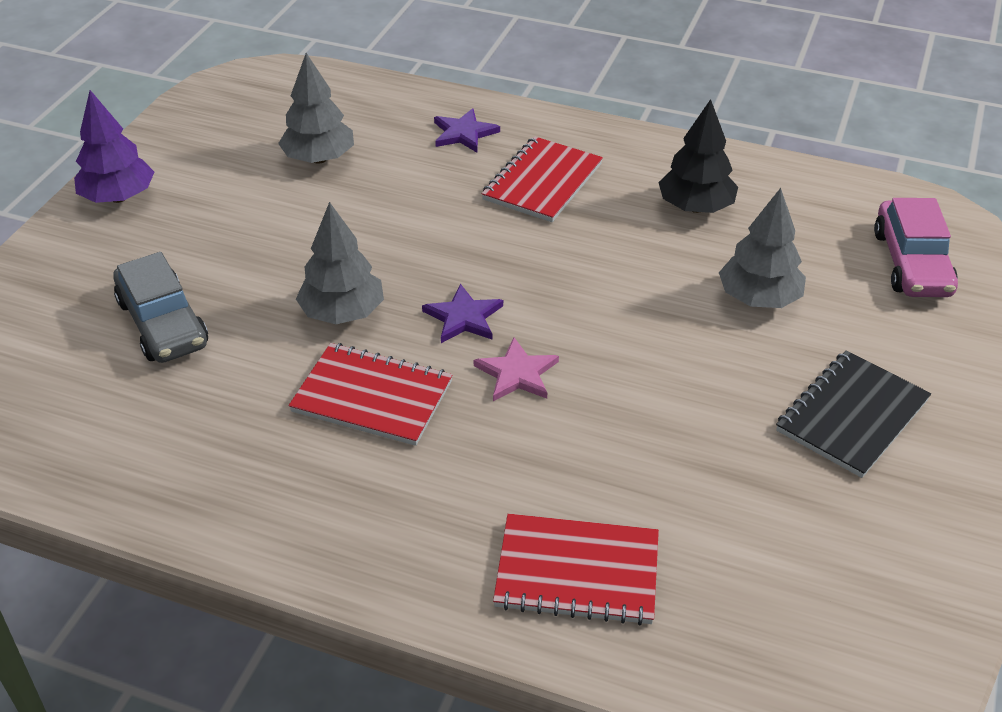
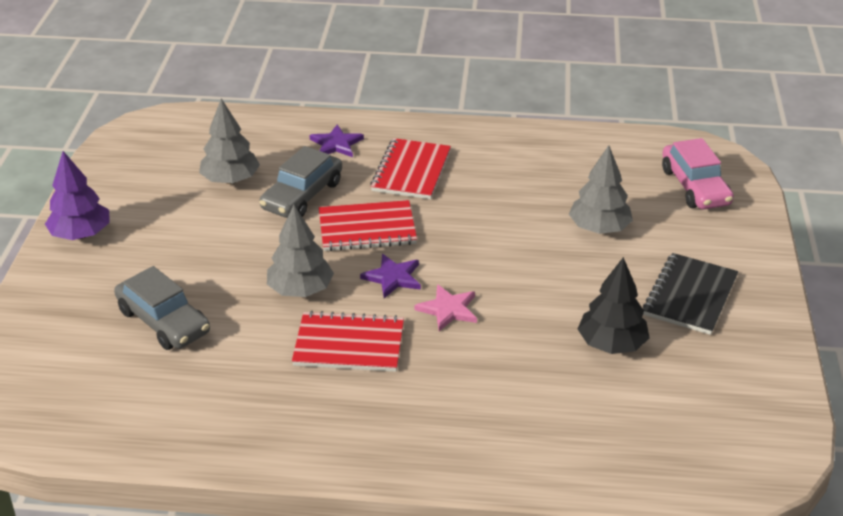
camera: 15 degrees left, 5 degrees down
red notebook [493,514,659,625] -> red notebook moved to [319,200,417,251]
black tree [658,99,738,213] -> black tree moved to [578,257,650,354]
none -> grey car [260,146,342,218]

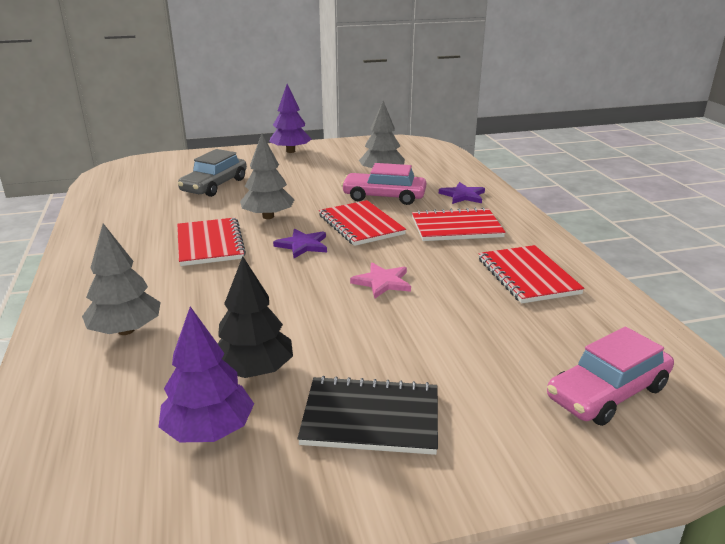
camera: 70 degrees right, 10 degrees down
grey car [260,146,342,218] -> pink car [341,163,426,205]
pink star [415,284,477,331] -> pink star moved to [350,263,411,298]
grey tree [569,145,633,234] -> grey tree moved to [82,223,161,335]
none -> purple tree [159,306,254,442]
none -> red notebook [479,245,585,304]

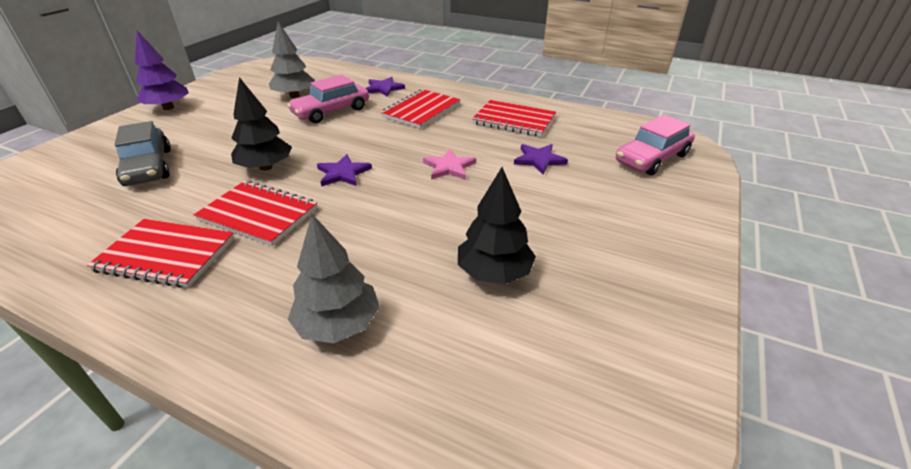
camera: 50 degrees left, 10 degrees up
purple tree [159,306,254,442] -> none
grey tree [240,134,294,219] -> black tree [231,77,292,171]
black notebook [297,376,438,455] -> none
red notebook [319,200,406,246] -> red notebook moved to [87,219,234,288]
pink car [547,327,674,426] -> pink car turned 45 degrees clockwise [616,115,695,175]
none -> purple star [514,144,568,174]

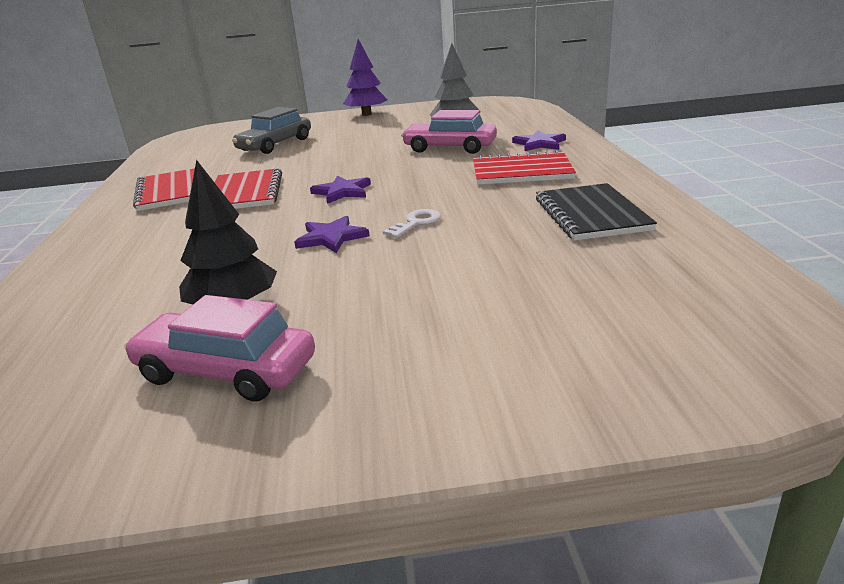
camera: 60 degrees right, 10 degrees down
black tree [231,77,292,171] -> none
grey tree [288,214,380,343] -> none
pink star [423,149,476,180] -> white key [383,209,441,238]
red notebook [472,100,556,137] -> black notebook [536,183,657,241]
purple star [514,144,568,174] -> purple star moved to [294,216,370,253]
pink car [616,115,695,175] -> pink car moved to [124,295,315,402]

